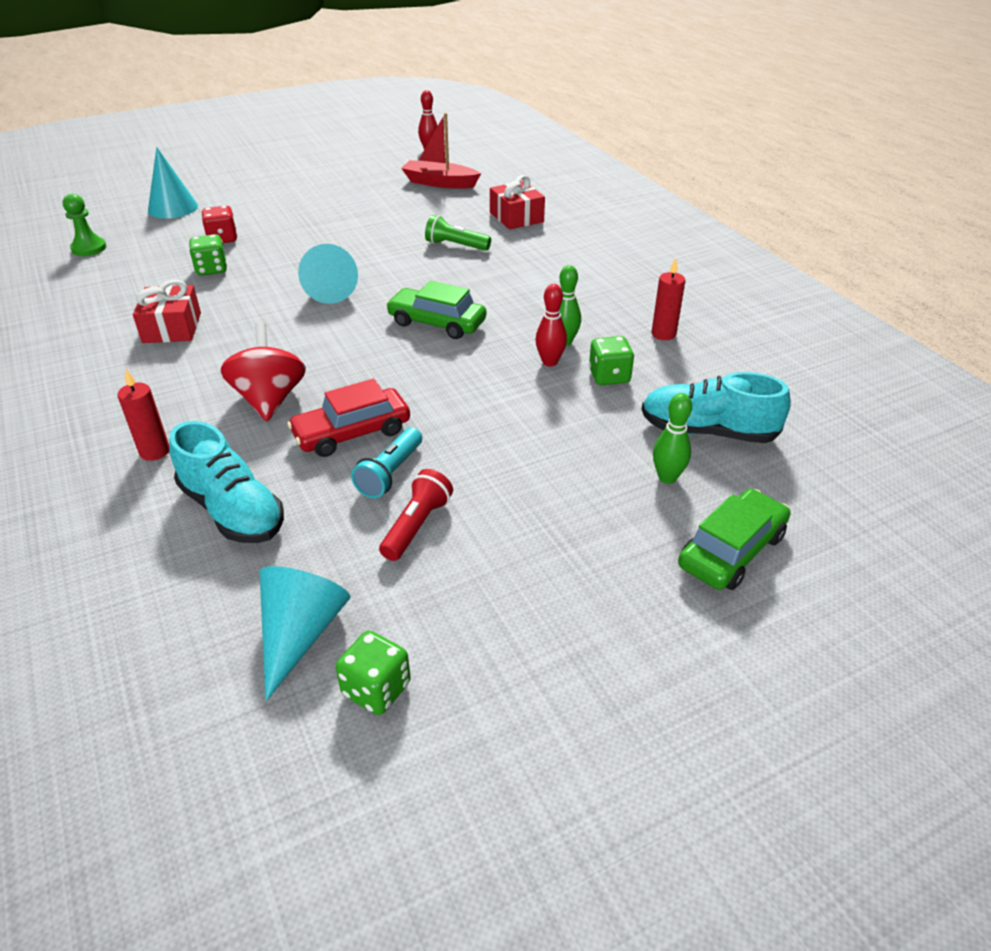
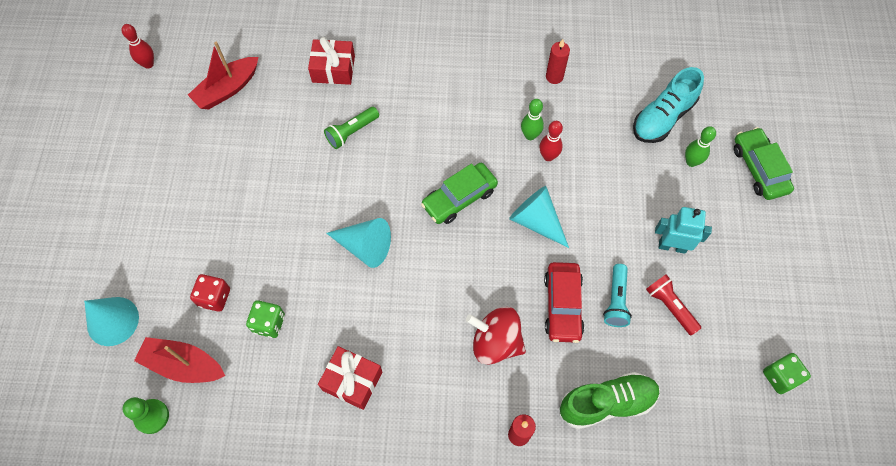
camera: 60 degrees left, 25 degrees up
turquoise shoe [170,421,284,543] -> green shoe [559,372,660,429]
turquoise cone [260,566,350,701] -> turquoise cone moved to [509,186,569,248]
turquoise flashlight [351,427,422,498] -> turquoise flashlight turned 45 degrees clockwise [603,264,632,327]
green dice [589,336,634,385] -> none
none -> red boat [134,337,225,383]
none -> turquoise robot [655,207,712,254]

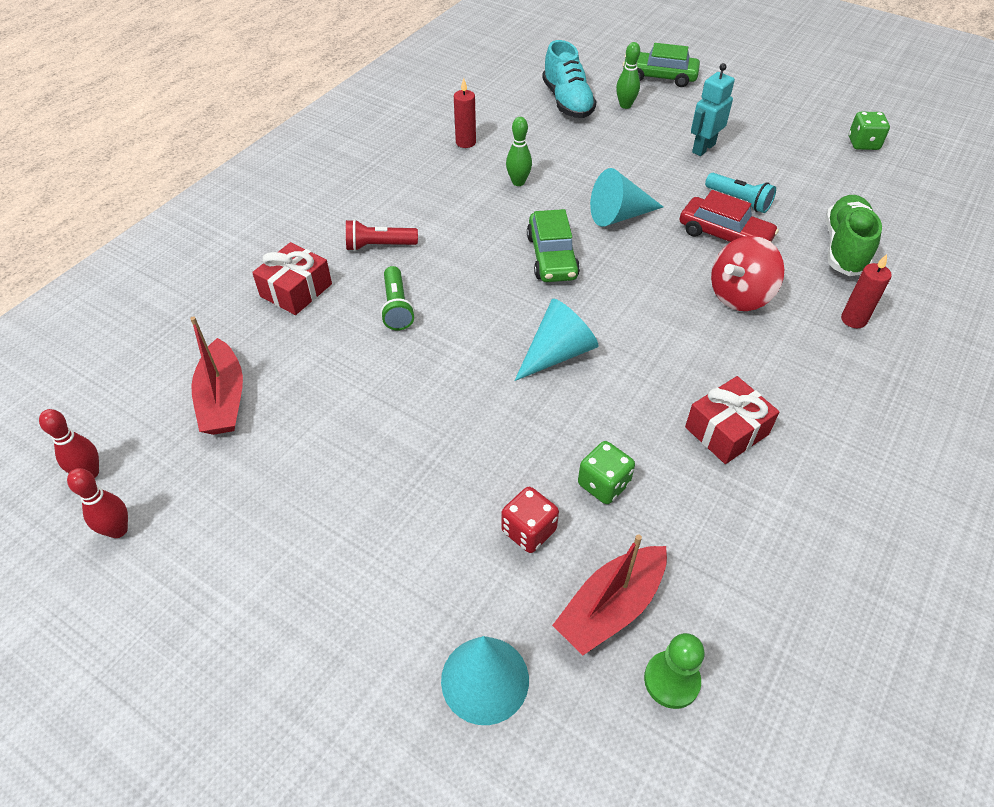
camera: 60 degrees left, 15 degrees down
red bowling pin [539,121,563,161] -> red bowling pin moved to [67,468,128,538]
red flashlight [646,274,701,335] -> red flashlight moved to [346,219,418,251]

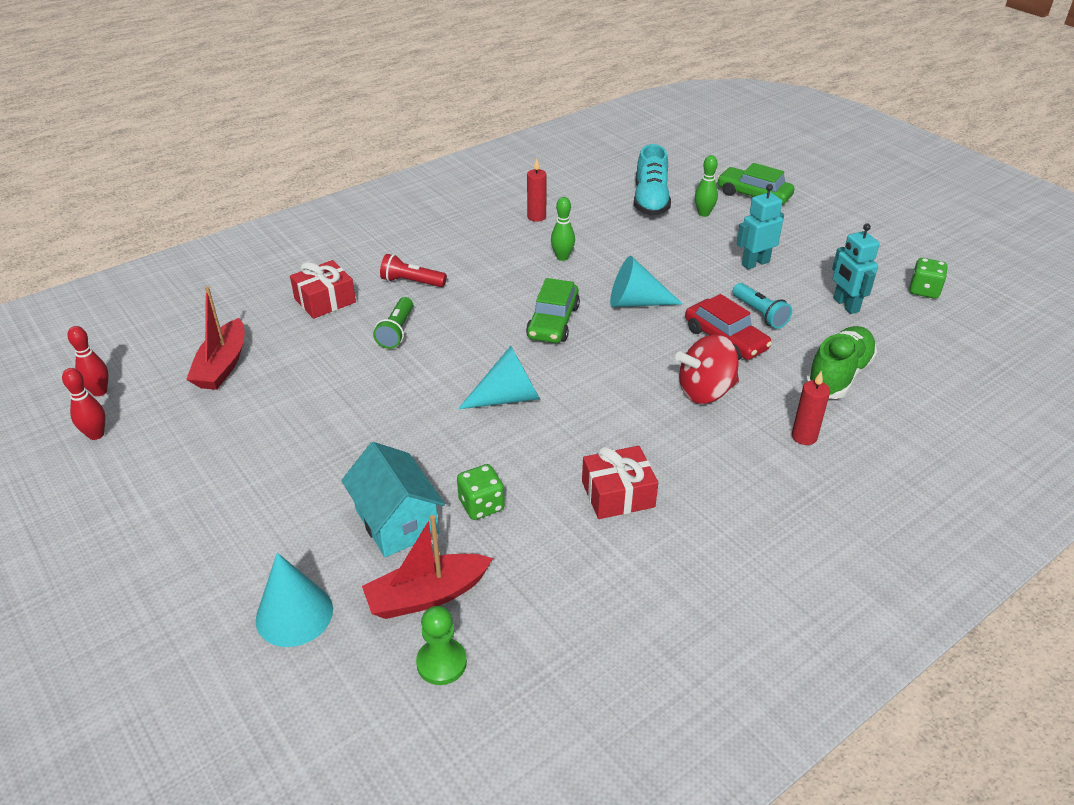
camera: 20 degrees right, 10 degrees down
red dice [501,487,559,553] -> turquoise house [341,442,445,557]
none -> turquoise robot [832,223,880,314]

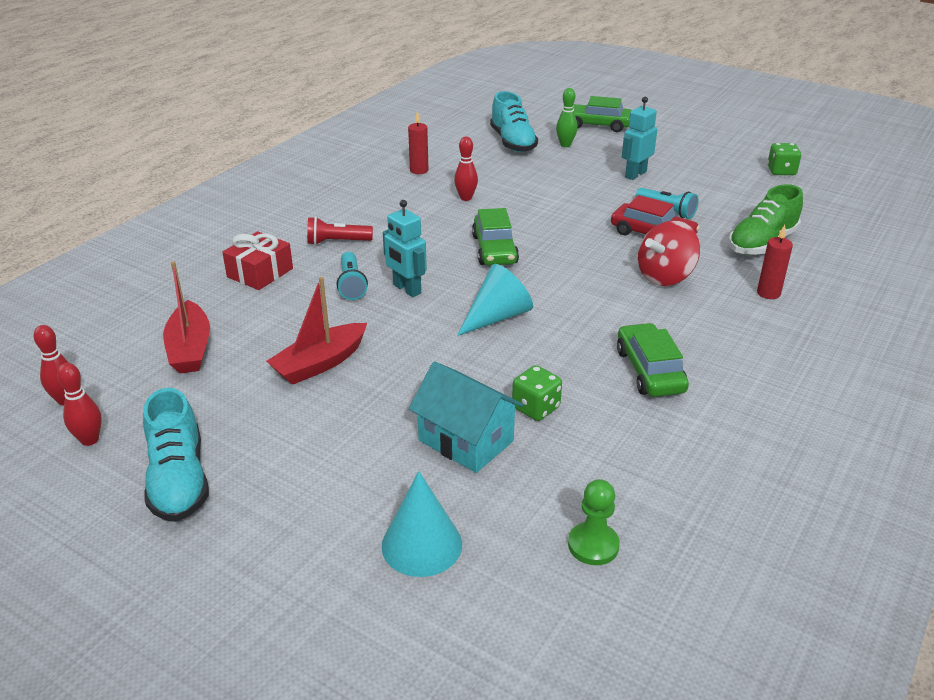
camera: 20 degrees left, 5 degrees down
red boat [362,515,493,619] -> red boat moved to [266,277,367,385]
green flashlight [373,297,413,349] -> turquoise flashlight [337,252,368,300]
green bowling pin [551,197,575,261] -> red bowling pin [454,137,478,201]
red gift [582,446,658,519] -> green car [617,323,689,397]
turquoise cone [610,256,683,307] -> none
green shoe [805,326,877,399] -> green shoe turned 150 degrees counterclockwise [728,184,803,255]
turquoise robot [832,223,880,314] -> turquoise robot moved to [383,200,427,297]
none -> turquoise shoe [143,388,209,522]

